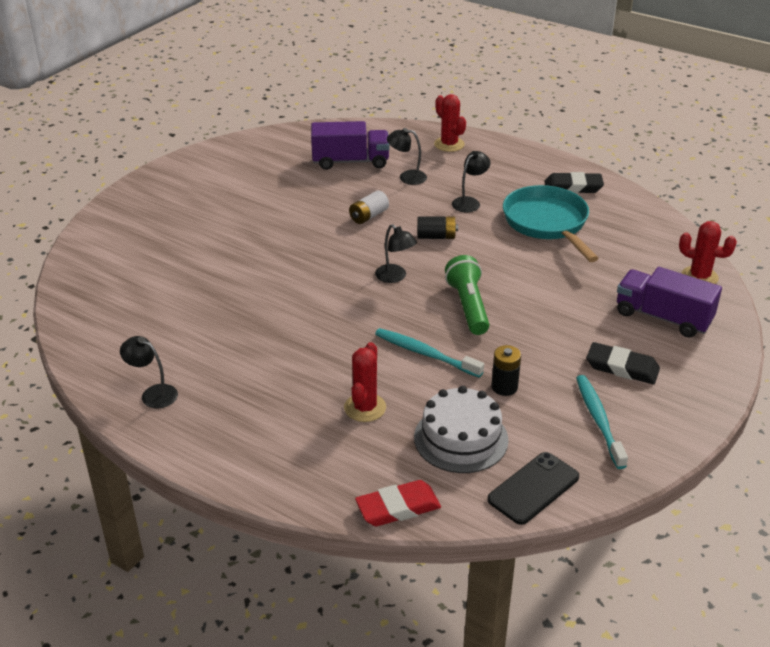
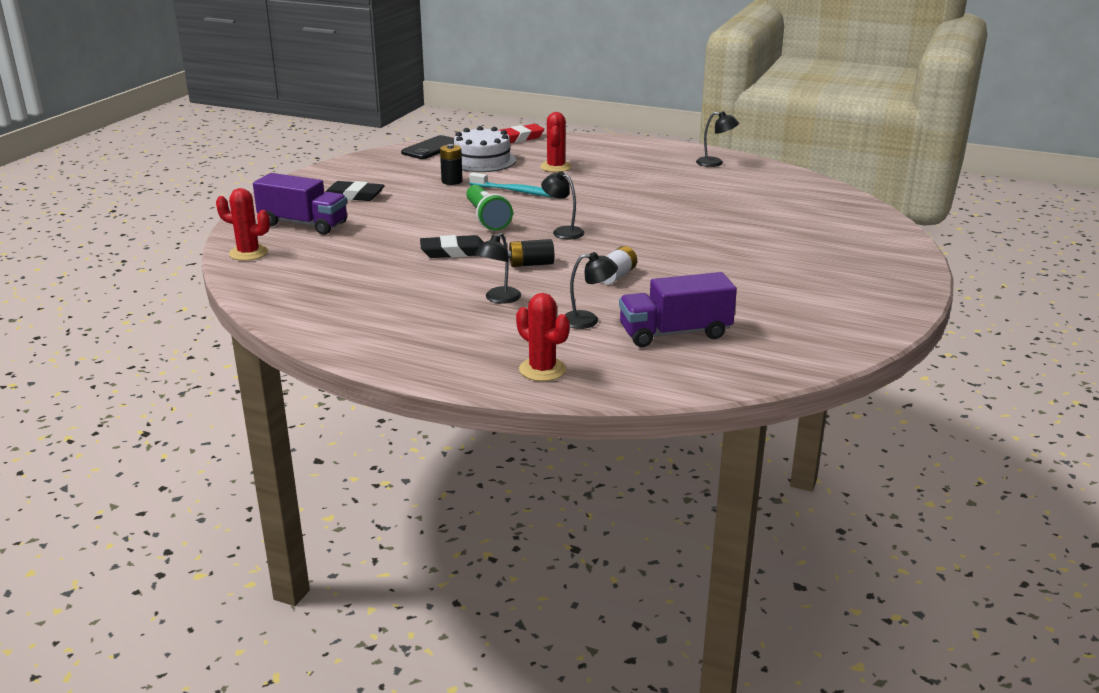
camera: 170 degrees right, 10 degrees down
turquoise pan [503,185,599,262] -> none
black eraser [545,172,604,193] -> black eraser moved to [420,235,484,258]
turquoise toothbrush [576,375,628,469] -> none

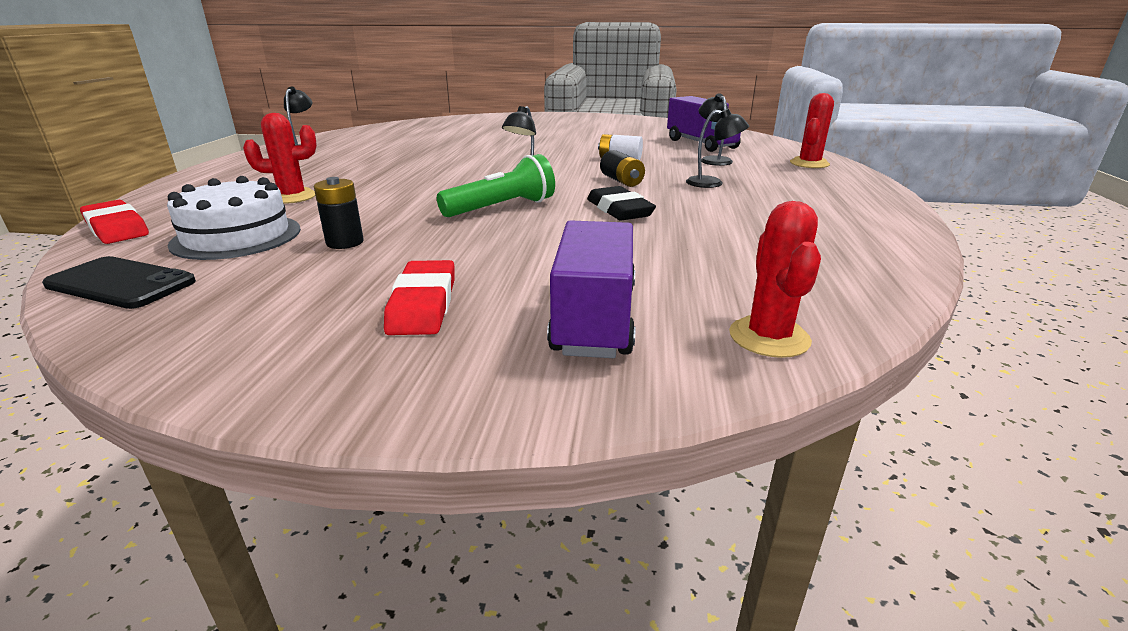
camera: 105 degrees left, 0 degrees up
black eraser [326,181,385,201] -> red eraser [384,260,454,335]
turquoise toothbrush [469,172,552,197] -> none

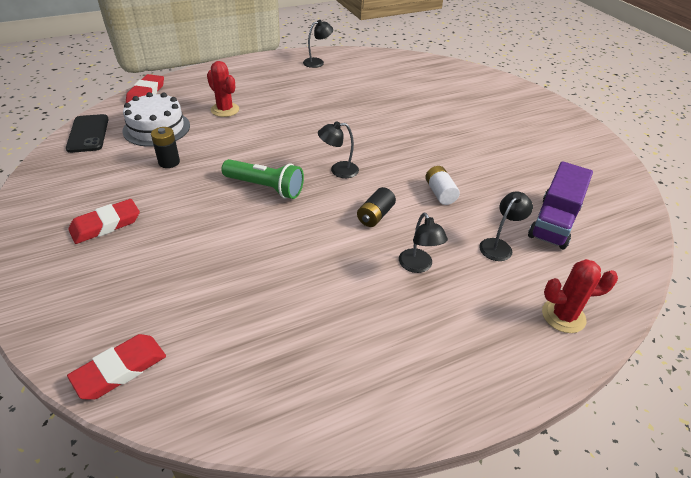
camera: 55 degrees right, 15 degrees up
purple truck [547,220,636,358] -> none
black eraser [587,186,656,221] -> none
red cactus [729,201,821,358] -> red eraser [67,334,166,400]

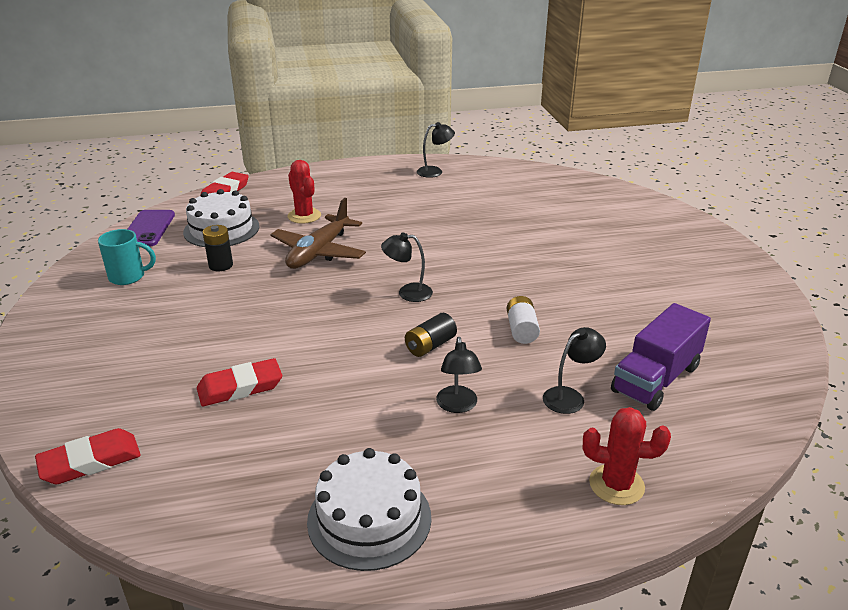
camera: 15 degrees right, 10 degrees down
black phone [66,114,109,153] -> purple phone [127,210,175,247]
red eraser [68,199,140,244] -> red eraser moved to [197,358,282,406]
green flashlight [221,159,304,199] -> none
none -> turquoise mug [98,229,156,285]
none -> brown plane [270,198,366,269]
none -> white cake [307,448,431,571]

